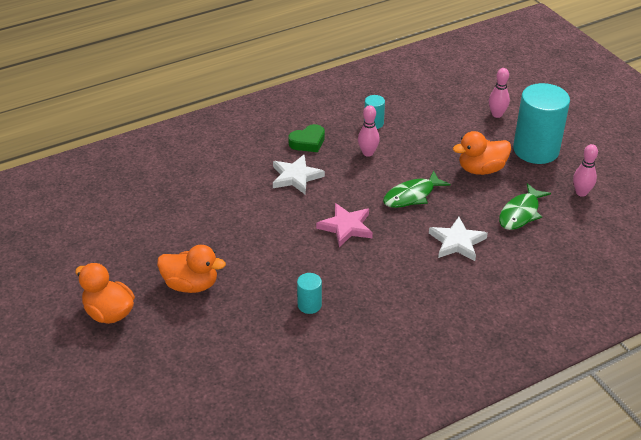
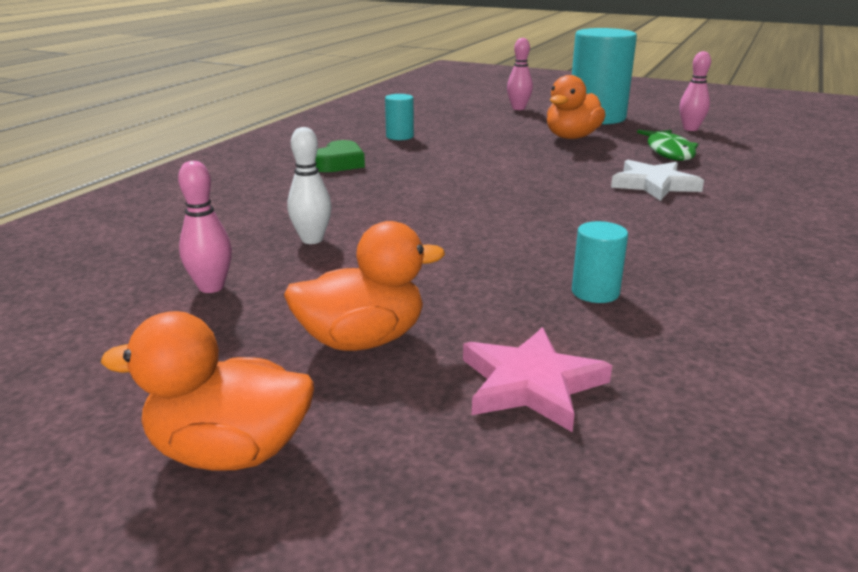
camera: 35 degrees left, 15 degrees down
white star [273,154,325,194] -> none
pink star [316,203,373,247] -> pink star moved to [463,327,612,432]
pink bowling pin [358,105,380,157] -> pink bowling pin moved to [178,161,232,293]
green fish [383,171,451,208] -> none
none -> white bowling pin [287,127,332,244]

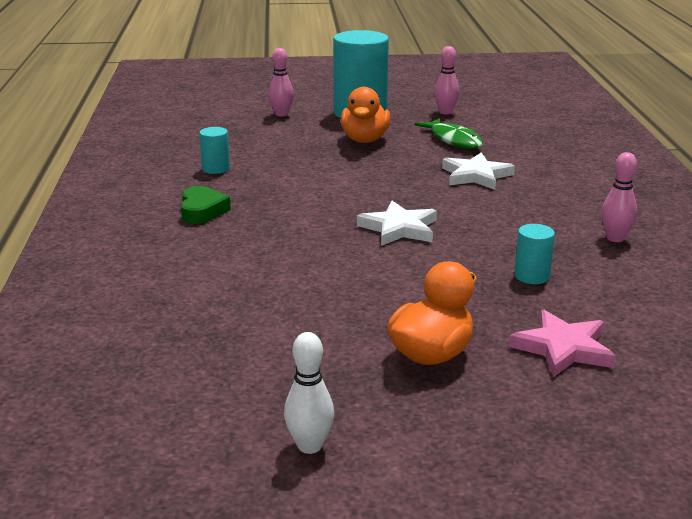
camera: 30 degrees left, 0 degrees up
orange duck [101,311,314,471] -> none
pink bowling pin [178,161,232,293] -> pink bowling pin moved to [601,152,637,242]
white bowling pin [287,127,332,244] -> white bowling pin moved to [284,332,334,454]
none -> white star [357,201,437,246]

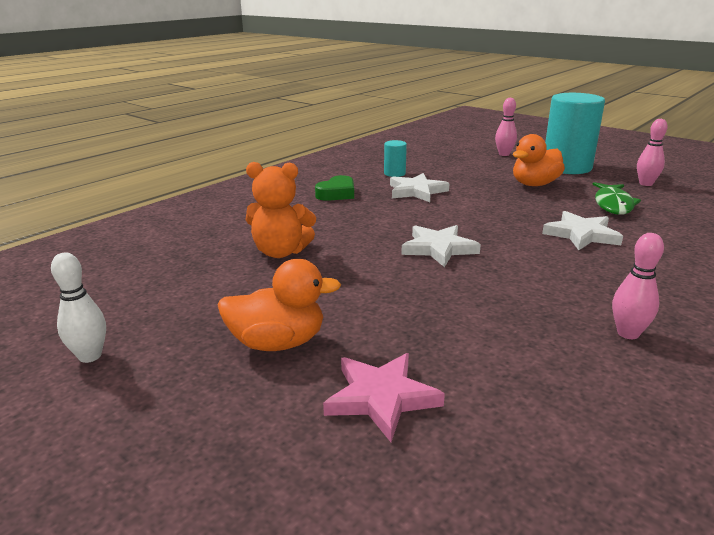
camera: 45 degrees right, 0 degrees up
turquoise cylinder [514,224,555,284] -> none
none -> orange teddy bear [246,162,316,258]
none -> white star [390,173,449,202]

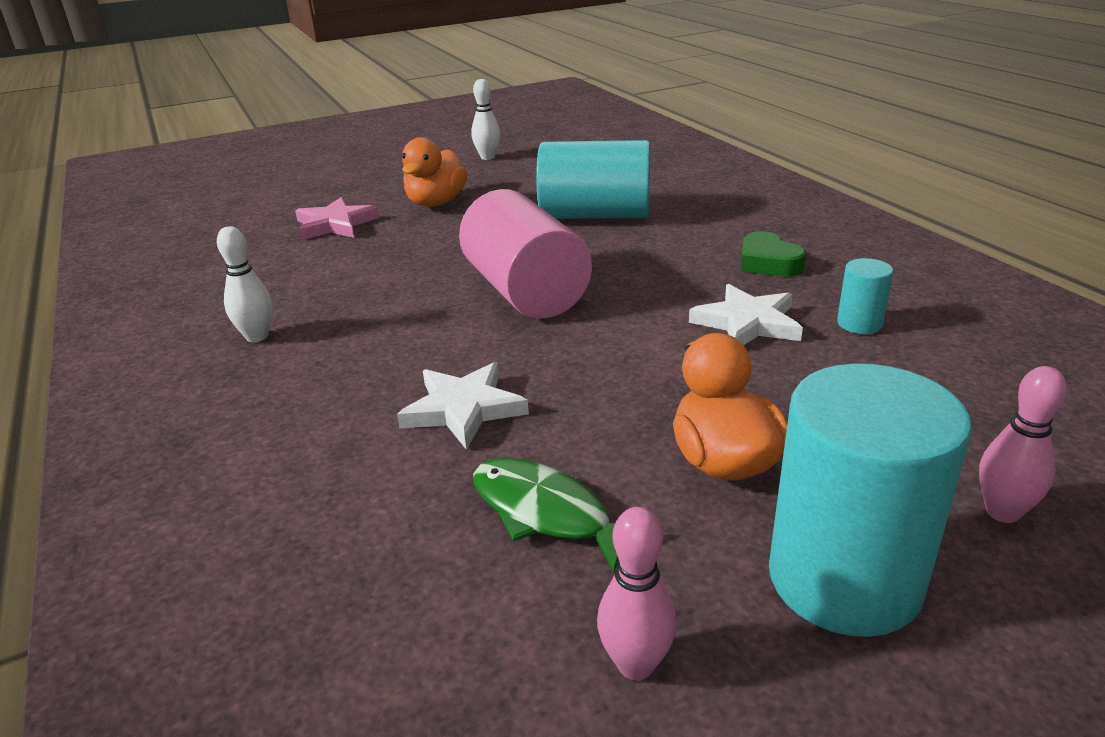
camera: 115 degrees right, 5 degrees up
orange teddy bear [246,162,316,258] -> turquoise cylinder [536,140,650,219]
white star [401,225,481,267] -> pink cylinder [459,189,592,318]
pink bowling pin [612,233,664,339] -> white bowling pin [217,226,272,342]

